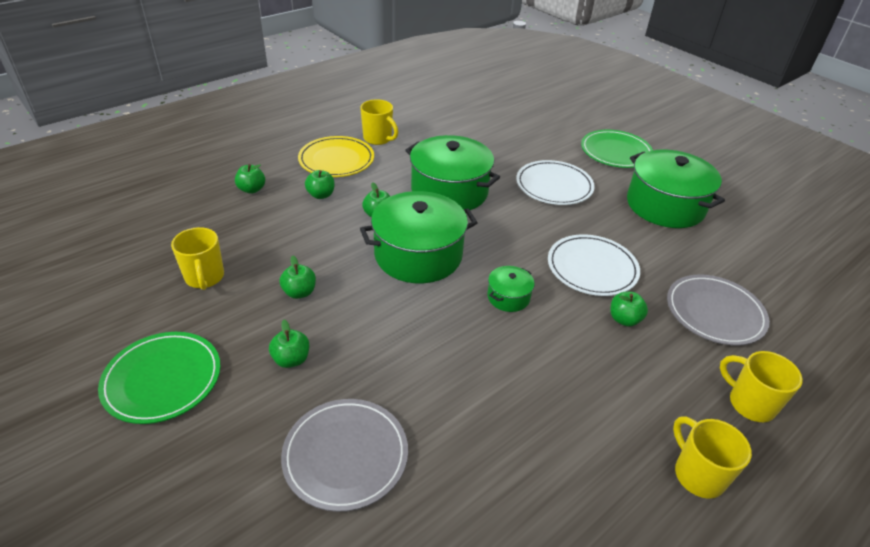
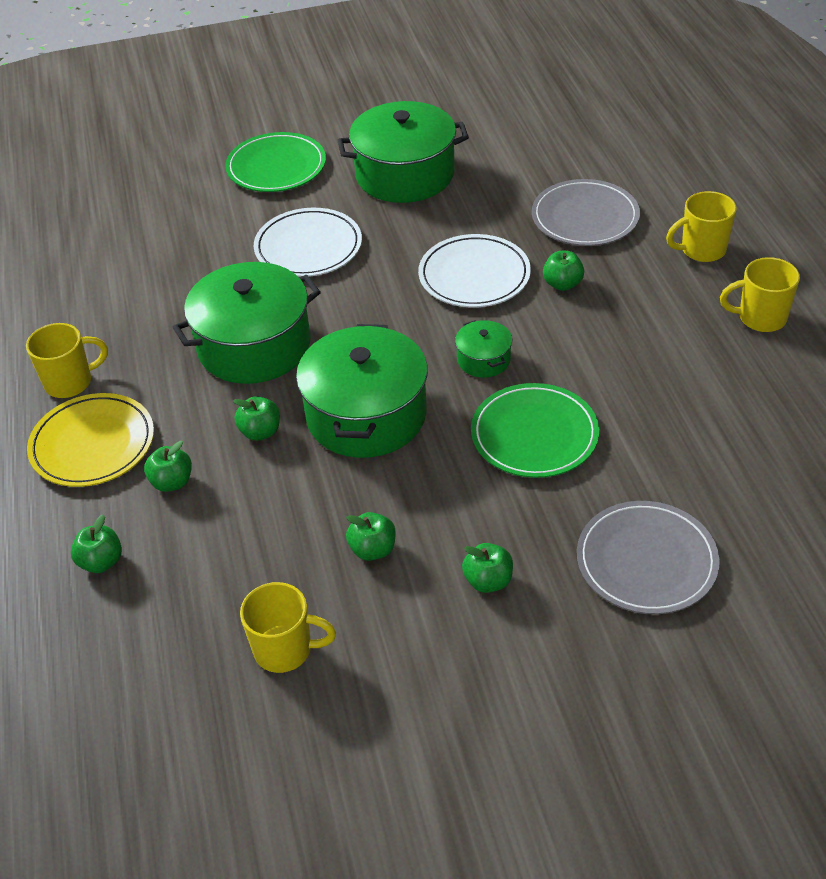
camera: 60 degrees left, 5 degrees up
green plate [98,332,220,424] -> green plate moved to [471,383,599,478]

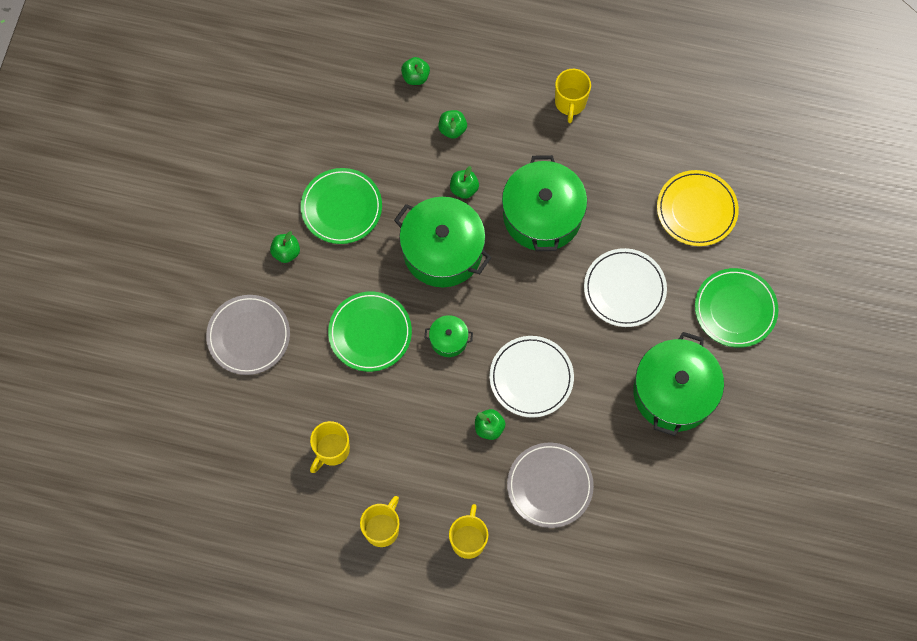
camera: 115 degrees right, 25 degrees up
yellow plate [27,393,154,487] -> yellow plate moved to [657,170,739,246]
yellow mug [240,582,336,673] -> yellow mug moved to [310,421,350,473]
green apple [346,512,396,561] -> green plate [301,168,382,244]

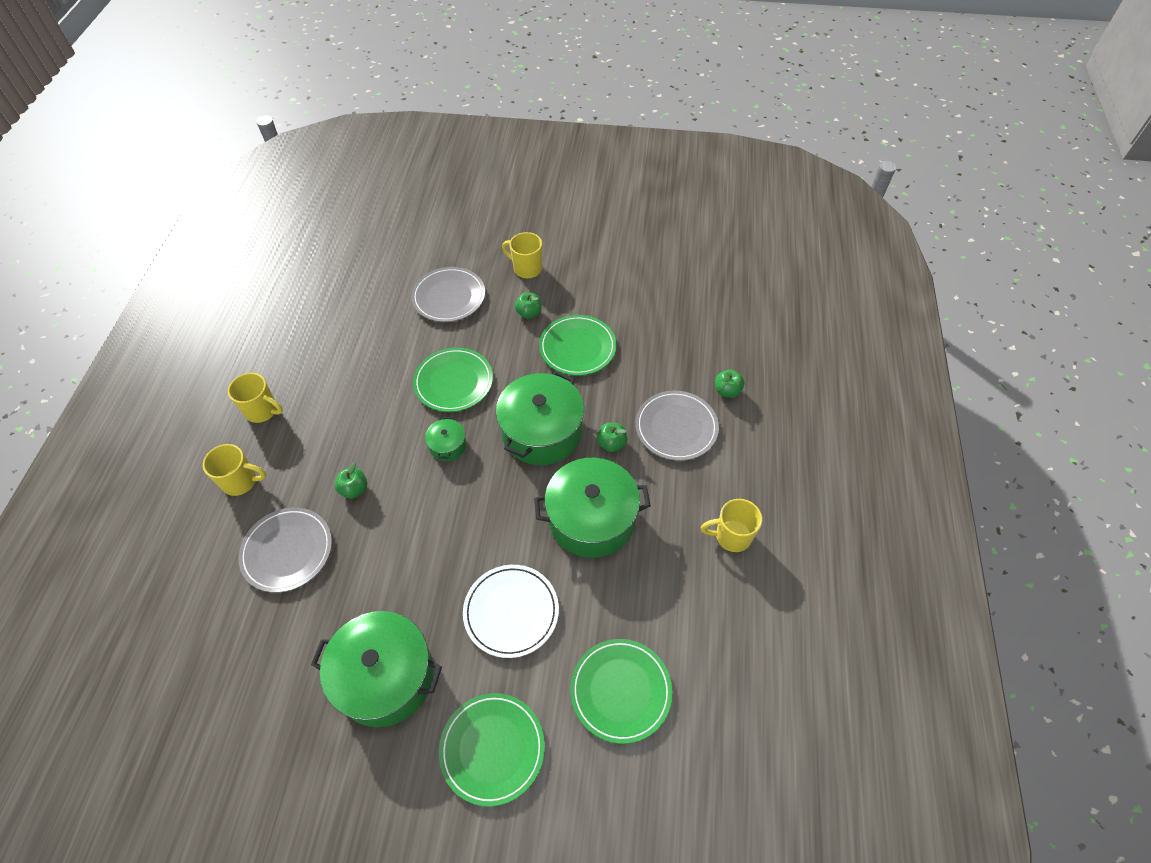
camera: 85 degrees right, 15 degrees down
yellow mug [310,421,350,473] -> yellow mug moved to [502,232,542,278]
green apple [438,110,467,139] -> grey plate [635,391,719,461]
white plate [489,336,574,418] -> none
yellow plate [657,170,739,246] -> green plate [570,639,672,744]

